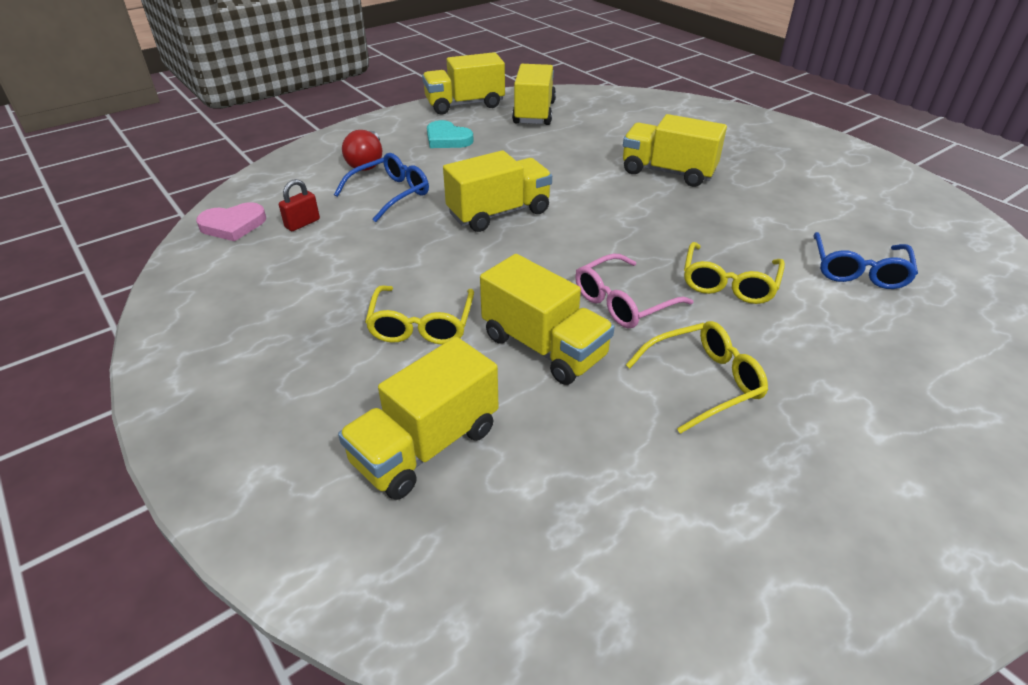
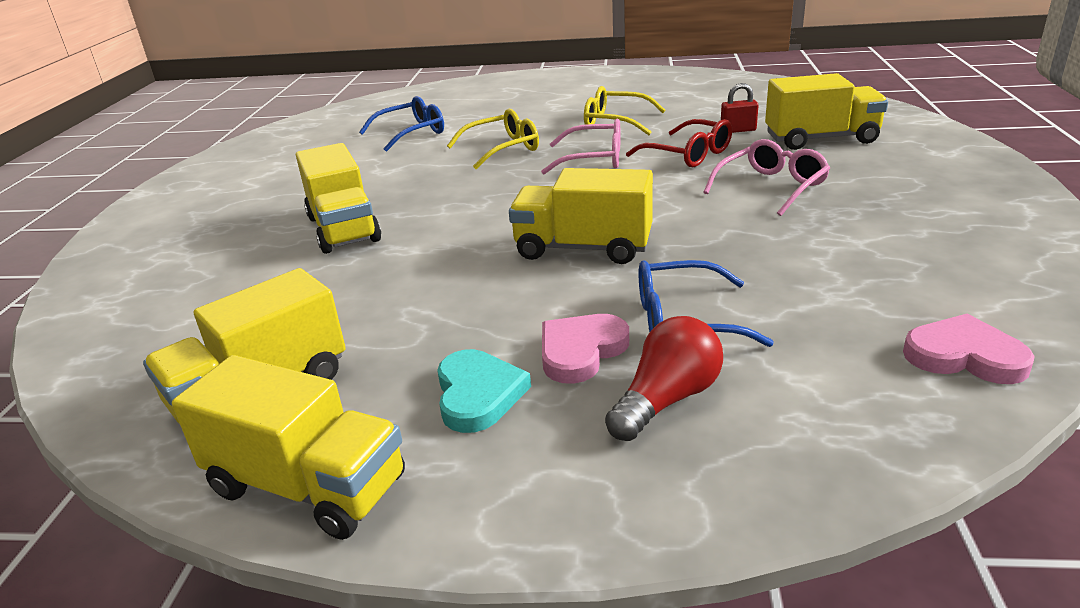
camera: 135 degrees left, 10 degrees down
red padlock [279,179,320,231] -> red padlock moved to [721,83,759,133]
yellow glasses [365,286,474,345] -> pink glasses [703,139,830,216]
yellow truck [480,254,615,385] -> red glasses [626,119,732,167]
none -> pink heart [542,314,629,384]

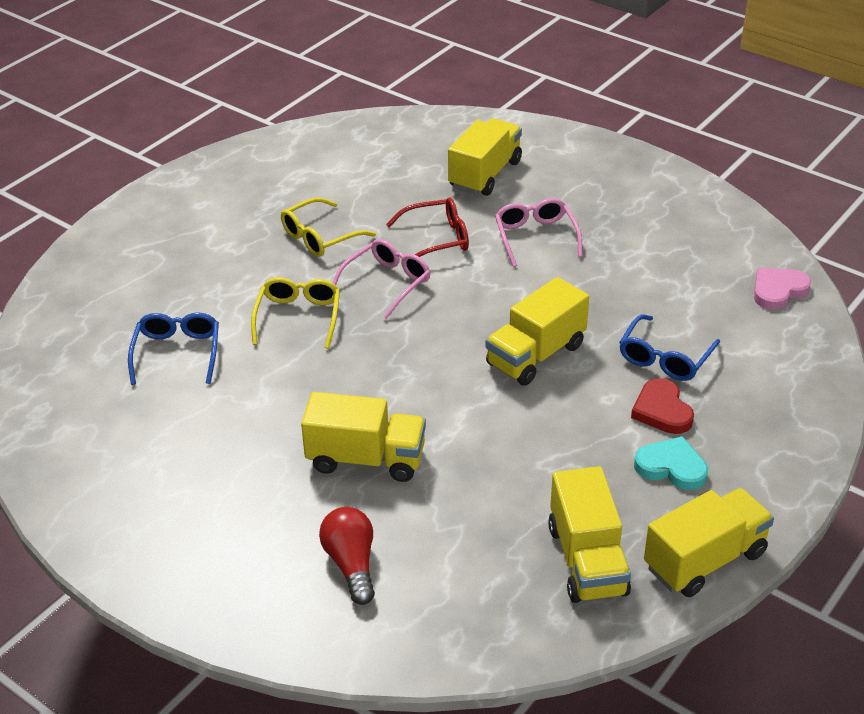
camera: 60 degrees left, 10 degrees up
pink heart [542,314,629,384] -> red heart [631,378,694,434]
red light bulb [605,316,723,441] -> red light bulb moved to [319,507,375,605]
red padlock [721,83,759,133] -> none

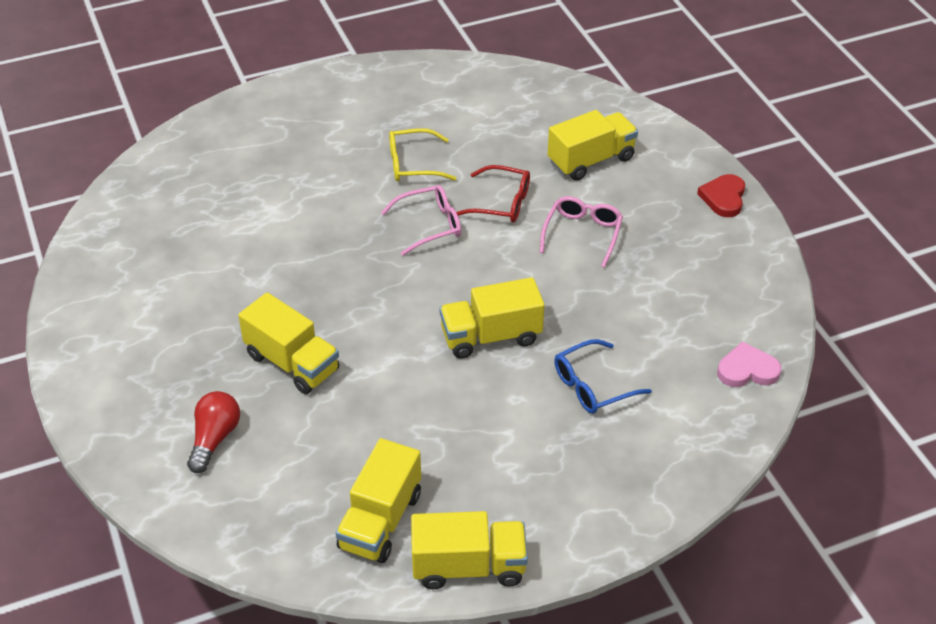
camera: 30 degrees right, 5 degrees up
blue glasses [128,312,219,385] -> none
yellow glasses [251,277,340,349] -> none
red heart [631,378,694,434] -> red heart moved to [697,174,745,217]
turquoise heart [634,436,708,490] -> none

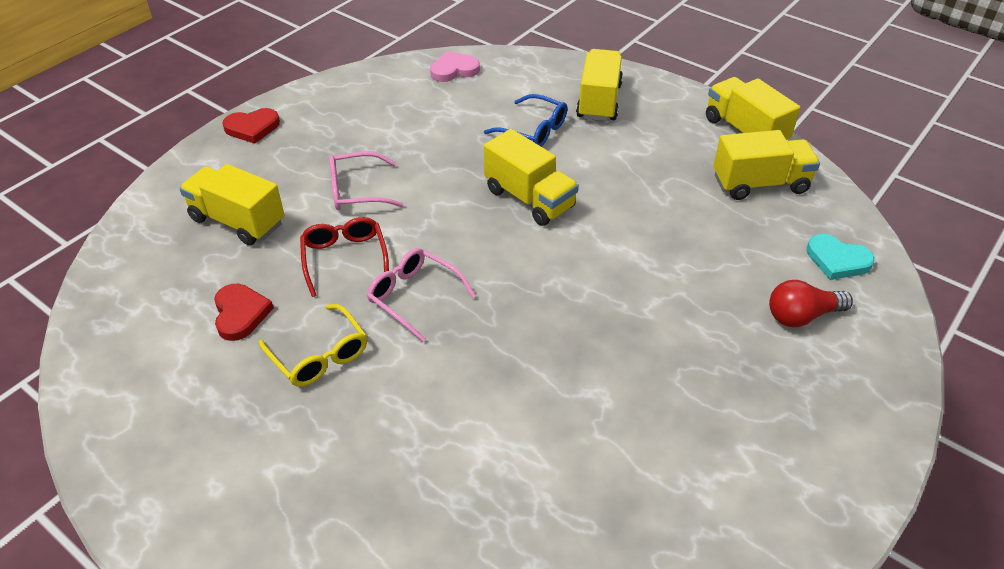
camera: 120 degrees left, 0 degrees up
yellow truck [238,292,339,394] -> yellow truck moved to [576,49,623,121]
pink heart [717,341,781,387] -> pink heart turned 105 degrees clockwise [430,51,480,82]
none -> red heart [214,284,274,341]
none -> turquoise heart [807,234,875,280]

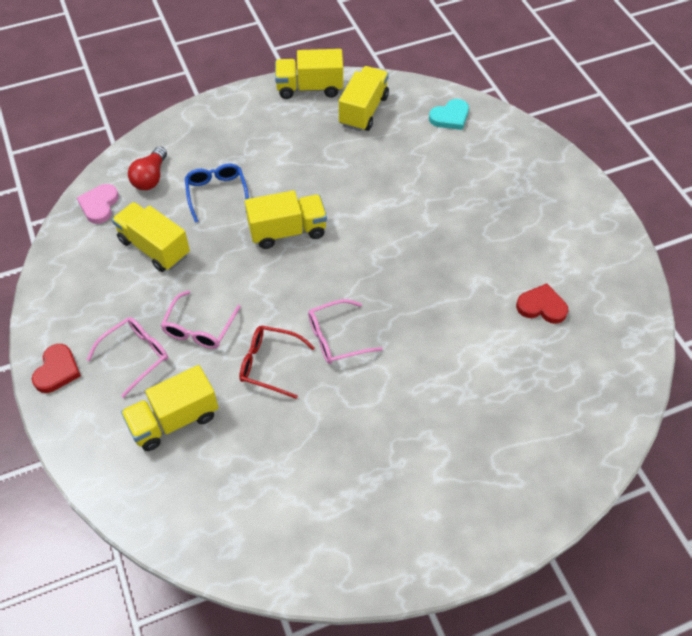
camera: 60 degrees left, 10 degrees up
red heart [214,284,274,341] -> red heart moved to [516,283,568,324]
yellow glasses [259,304,367,387] -> none
blue glasses [484,94,568,147] -> blue glasses turned 75 degrees counterclockwise [185,163,249,223]
yellow truck [576,49,623,121] -> yellow truck moved to [112,202,190,272]
red light bulb [769,280,853,327] -> red light bulb moved to [128,146,167,190]
none -> pink glasses [87,317,168,398]

